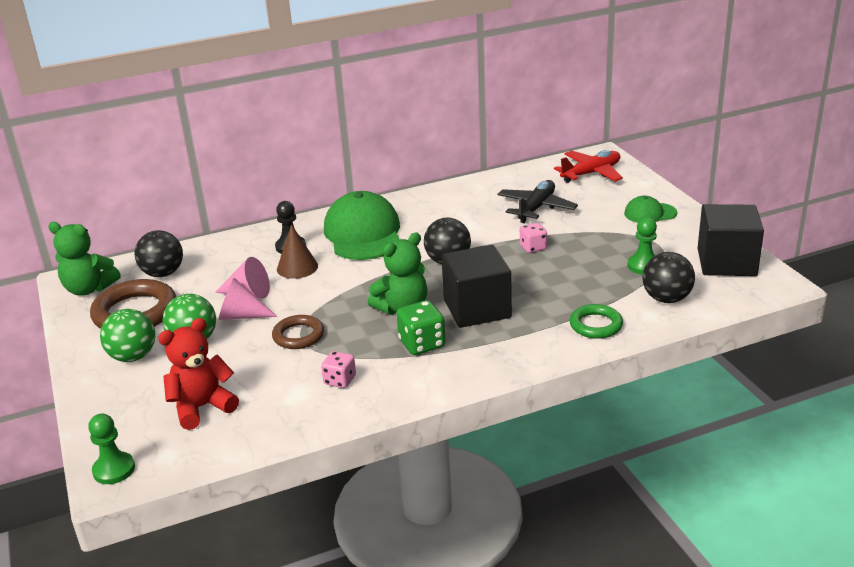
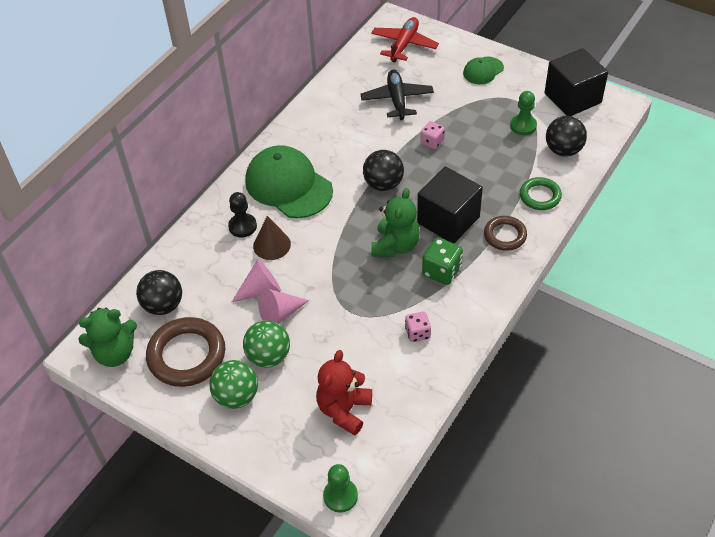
camera: 35 degrees left, 20 degrees up
brown ring [272,315,324,349] -> brown ring moved to [484,216,527,251]

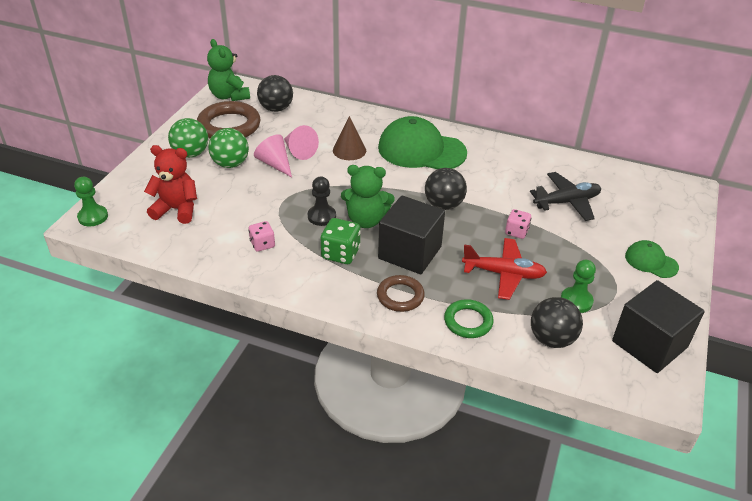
camera: 75 degrees right, 10 degrees down
black pawn [228,192,257,237] -> black pawn moved to [308,177,336,226]
green cap [245,145,333,218] -> green cap turned 105 degrees counterclockwise [378,116,467,169]
red plane [371,17,439,62] -> red plane moved to [462,238,547,300]

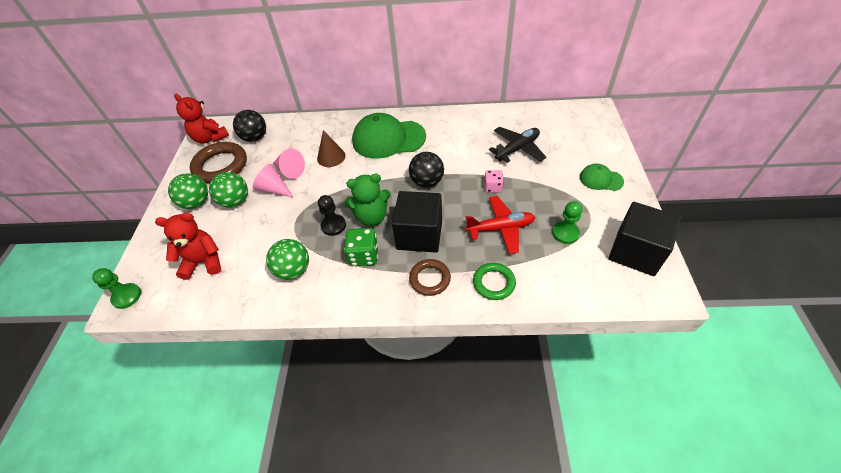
camera: 15 degrees left, 10 degrees up
green teddy bear [207,39,250,101] -> red teddy bear [174,94,229,144]
pink dice [249,221,275,252] -> green ball [266,239,309,280]
black ball [531,297,583,348] -> none

